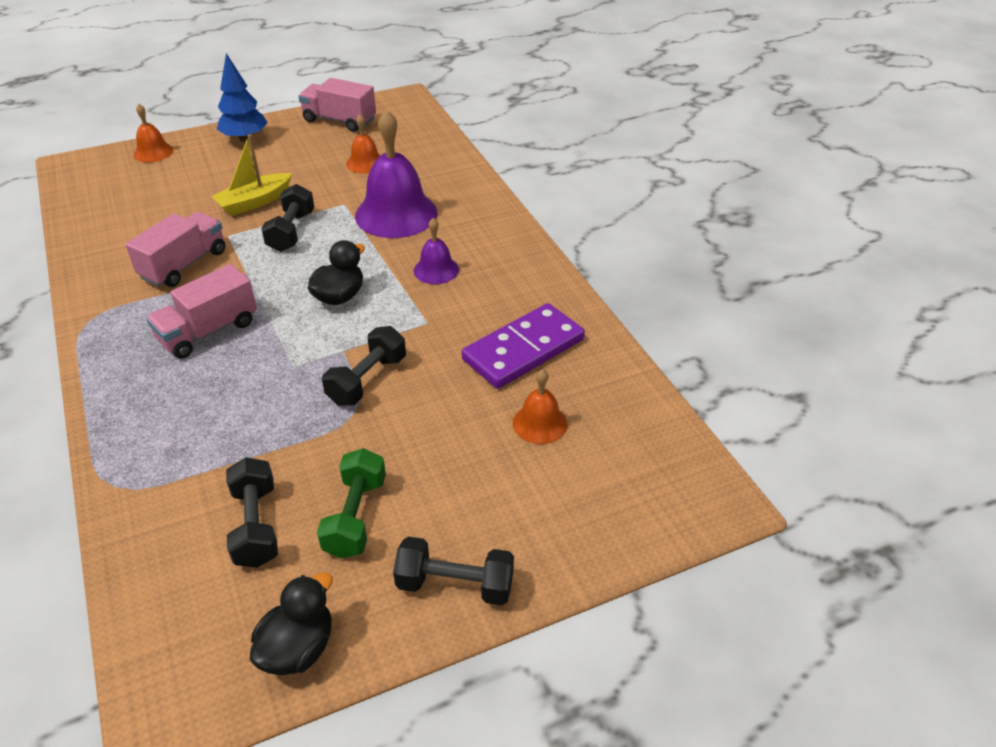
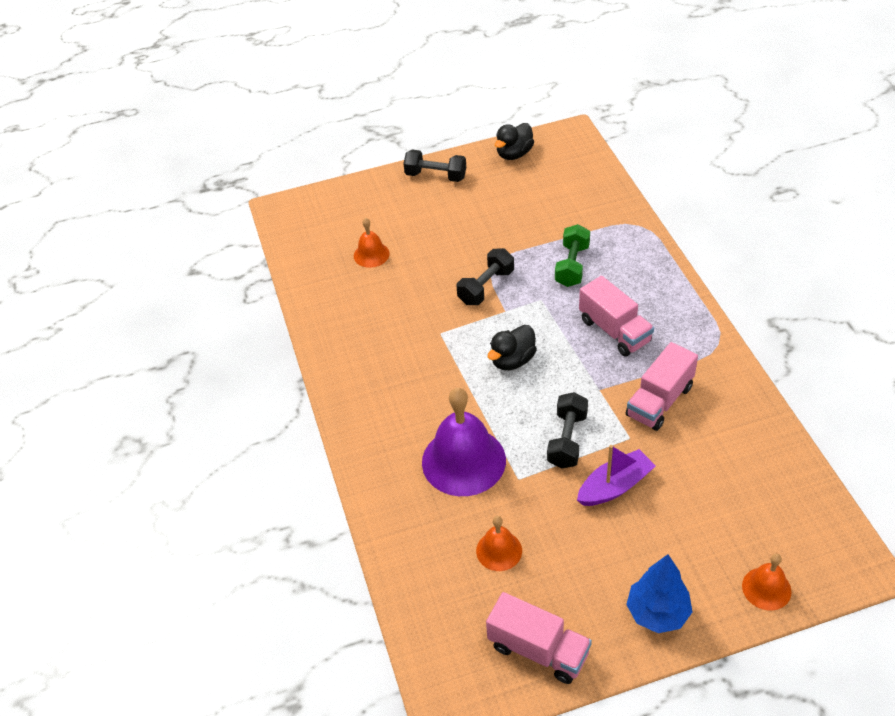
camera: 170 degrees left, 5 degrees up
pink truck [146,264,257,358] -> pink truck turned 90 degrees clockwise [579,276,654,356]
yellow boat [211,135,292,216] -> purple boat [577,445,656,506]
black dumbbell [226,457,278,568] -> none
green dumbbell [317,448,386,559] -> green dumbbell moved to [555,224,590,287]
purple bell [414,218,459,284] -> none
purple domino [462,303,585,389] -> none

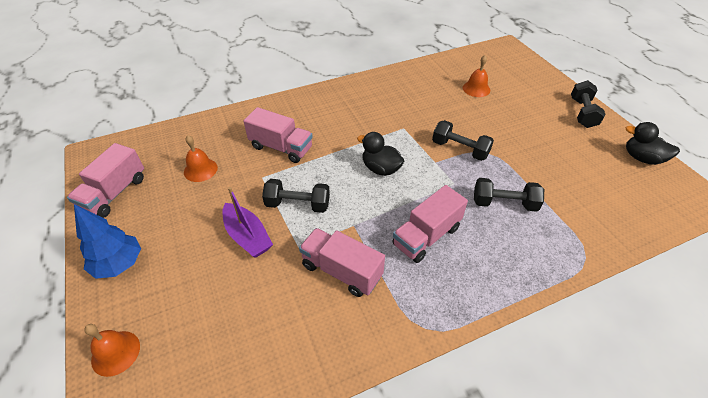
camera: 80 degrees right, 0 degrees up
purple bell [422,388,506,496] -> pink truck [243,107,313,163]
green dumbbell [555,224,590,287] -> black dumbbell [474,178,544,212]

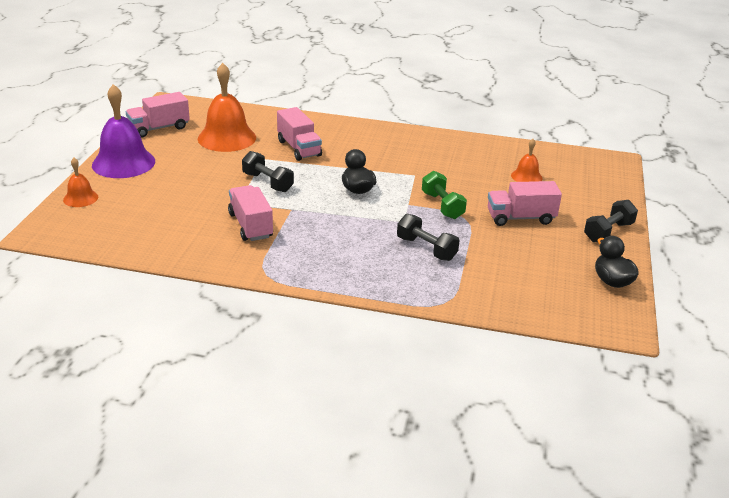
camera: 35 degrees right, 15 degrees down
blue tree [74,204,141,279] -> purple bell [92,84,155,178]
orange bell [184,135,218,182] -> orange bell [198,63,256,152], size x1.96
purple boat [222,187,273,258] -> none
pink truck [392,185,468,263] -> pink truck moved to [488,181,562,226]
black dumbbell [432,120,494,161] -> green dumbbell [422,171,467,219]

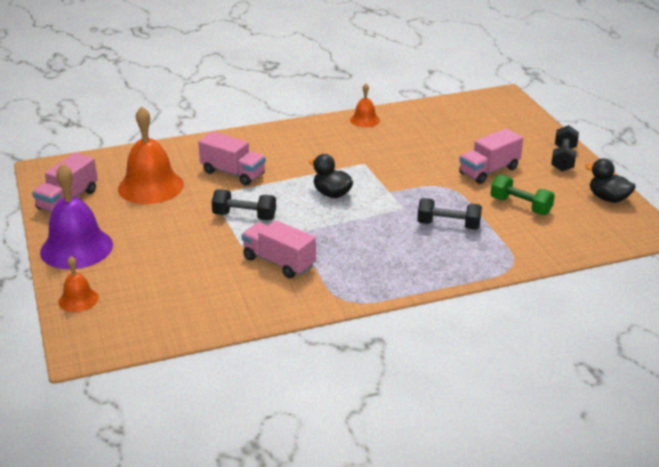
camera: 30 degrees left, 0 degrees up
green dumbbell [422,171,467,219] -> green dumbbell moved to [490,174,555,215]
orange bell [511,139,543,182] -> orange bell moved to [350,83,380,127]

